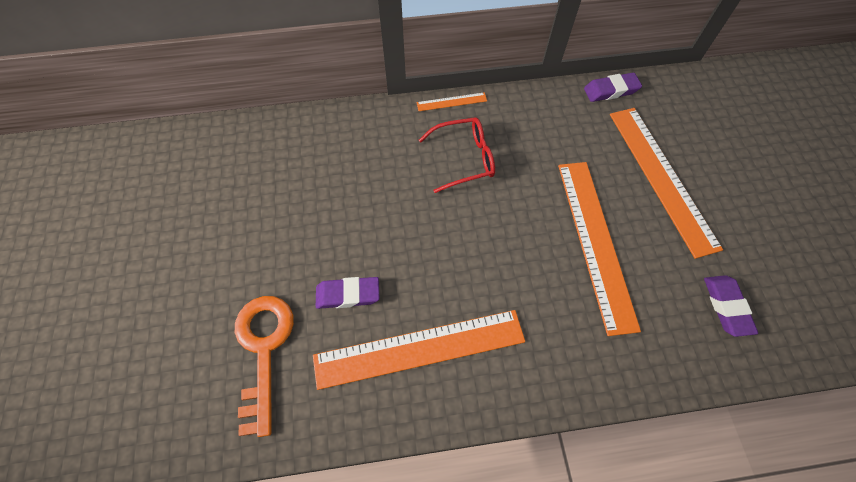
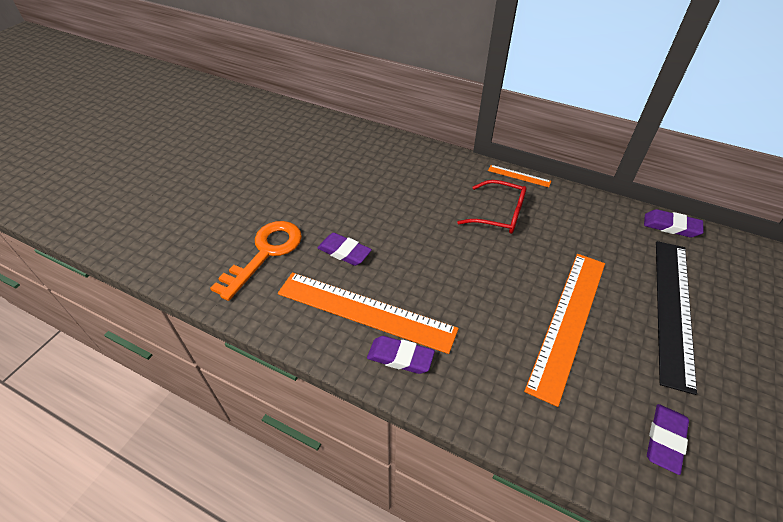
camera: 35 degrees right, 15 degrees down
orange ruler [610,108,723,259] -> black ruler [656,241,697,395]
none -> purple eraser [367,336,435,374]

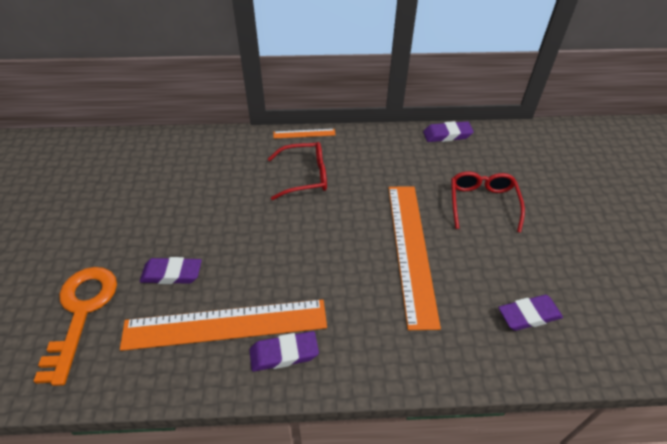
camera: 30 degrees left, 0 degrees up
purple eraser [647,404,689,475] -> purple eraser turned 75 degrees clockwise [498,295,563,331]
black ruler [656,241,697,395] -> red glasses [451,171,525,232]

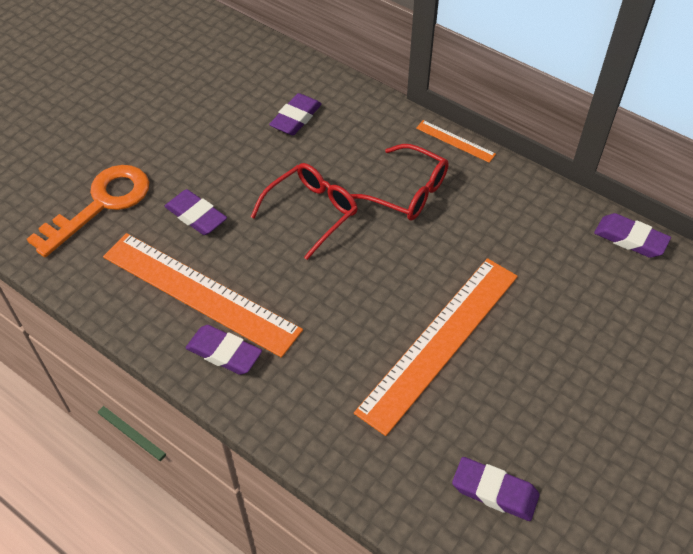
camera: 40 degrees right, 5 degrees up
red glasses [451,171,525,232] -> red glasses moved to [251,163,358,260]
none -> purple eraser [269,93,322,135]

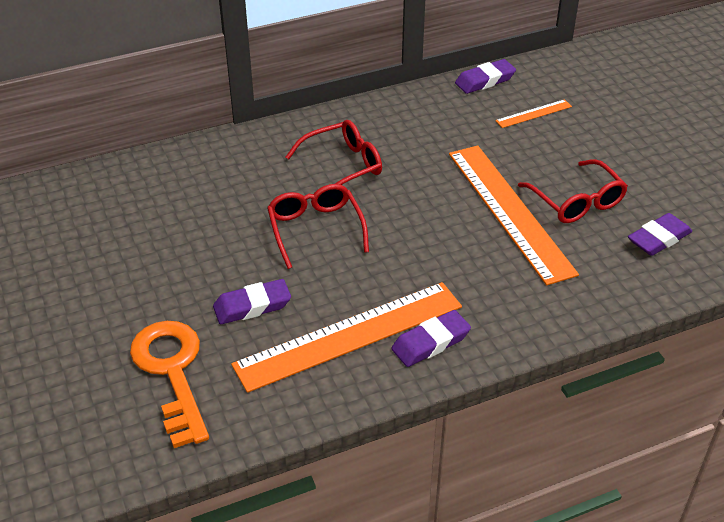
camera: 60 degrees left, 10 degrees down
purple eraser [269,93,322,135] -> none
orange ruler [416,120,496,163] -> orange ruler moved to [495,99,572,128]
none -> red glasses [518,159,628,223]

